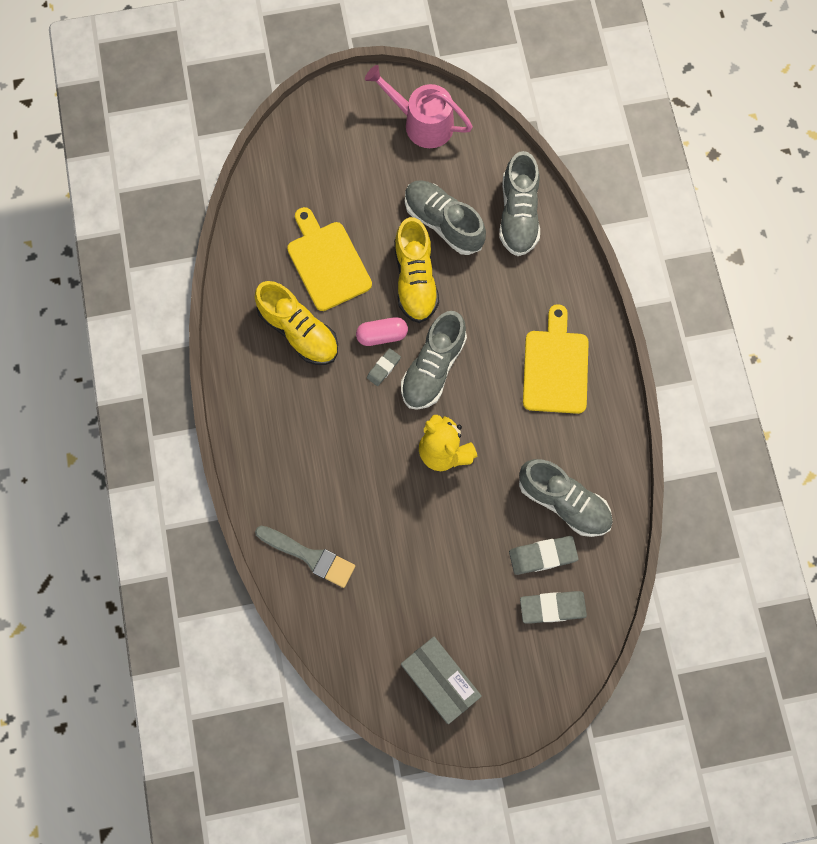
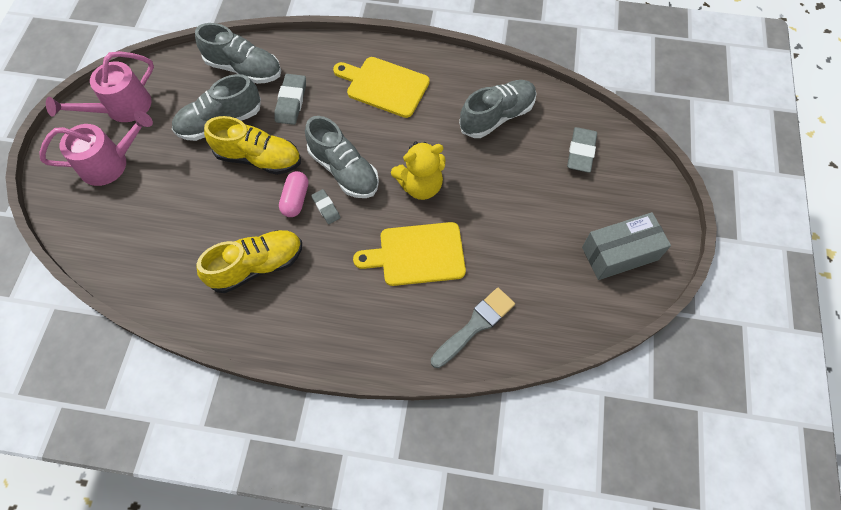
camera: 70 degrees left, 10 degrees down
yellow cutting board [287,207,372,311] -> yellow cutting board moved to [353,222,466,286]
grey eraser [509,536,579,575] -> grey eraser moved to [274,74,306,125]
none -> pink watering can [39,111,153,186]

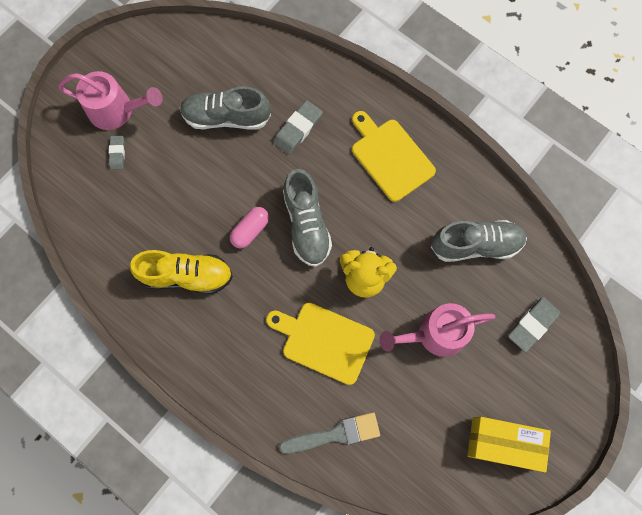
camera: 30 degrees right, 10 degrees up
pink watering can [46,51,154,122] -> pink watering can moved to [379,303,495,357]
grey shoe [195,23,281,84] -> none
yellow shoe [204,116,301,175] -> none
grey eraser [311,189,340,224] -> grey eraser moved to [109,136,125,170]
grey box [582,212,671,280] -> yellow box [467,417,551,472]

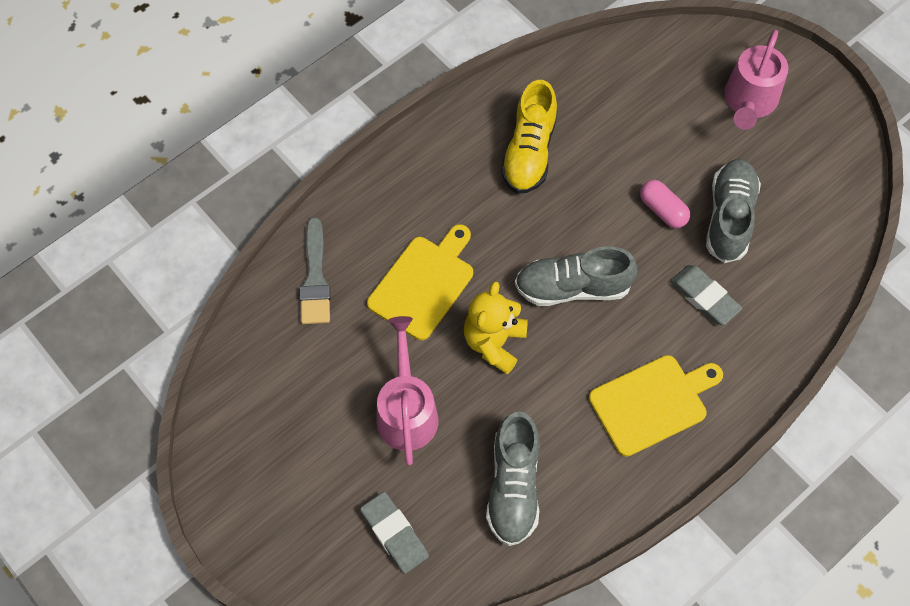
camera: 100 degrees right, 10 degrees down
grey eraser [109,136,125,170] -> none
pink capsule [230,207,269,248] -> pink capsule moved to [640,180,690,228]
yellow box [467,417,551,472] -> none

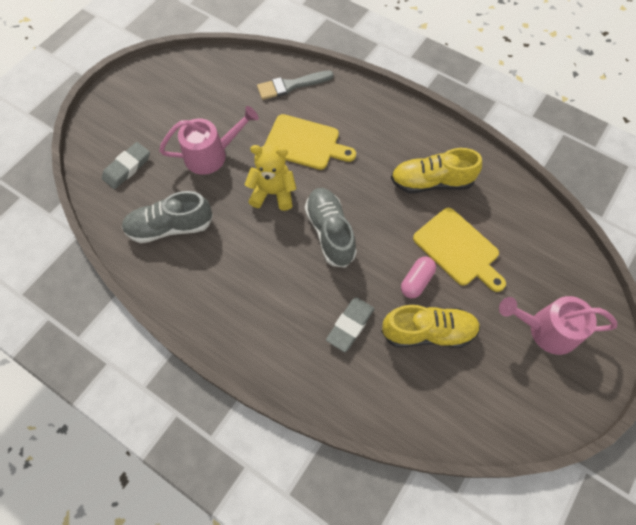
camera: 75 degrees right, 0 degrees up
yellow cutting board [589,355,723,457] -> yellow cutting board moved to [413,208,506,292]
grey shoe [706,159,761,263] -> yellow shoe [381,305,480,348]

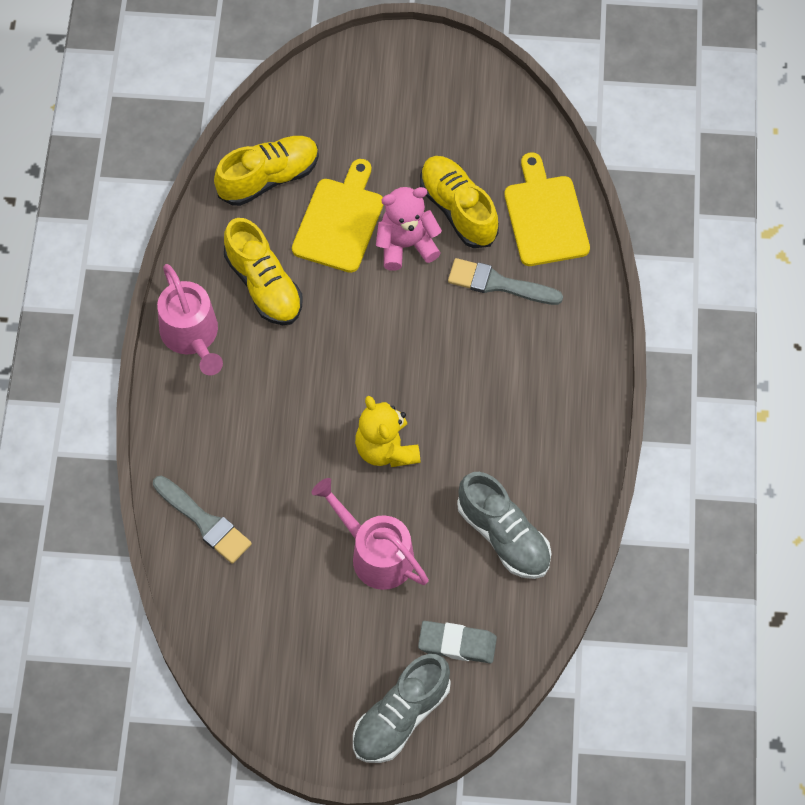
camera: 120 degrees left, 0 degrees up
yellow cutting board [264,114,356,170] -> yellow cutting board moved to [504,153,590,266]
grey shoe [305,188,357,268] -> grey shoe moved to [353,654,451,763]
grey eraser [326,297,374,352] -> grey brush [448,258,563,305]
pink capsule [401,257,436,299] -> pink teddy bear [376,187,442,271]
pink watering can [499,296,617,355] -> pink watering can moved to [157,264,223,375]
none -> yellow shoe [214,136,319,206]

